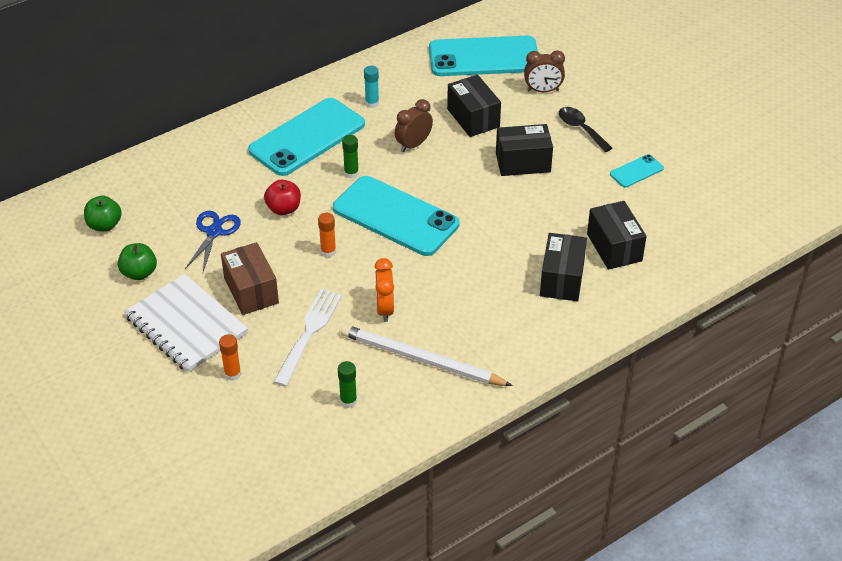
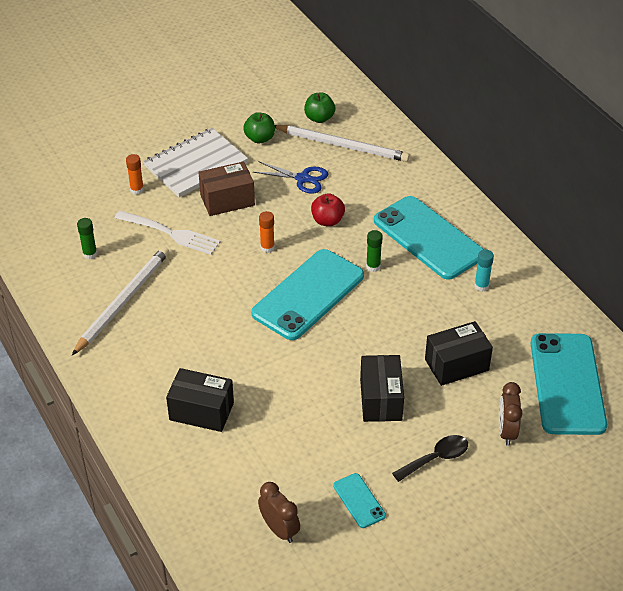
camera: 95 degrees right, 0 degrees up
orange clock [374,258,394,322] -> none
brown clock [395,99,433,152] -> brown clock moved to [258,482,300,543]
black box [587,201,647,270] -> none
none -> white pencil [275,125,410,162]

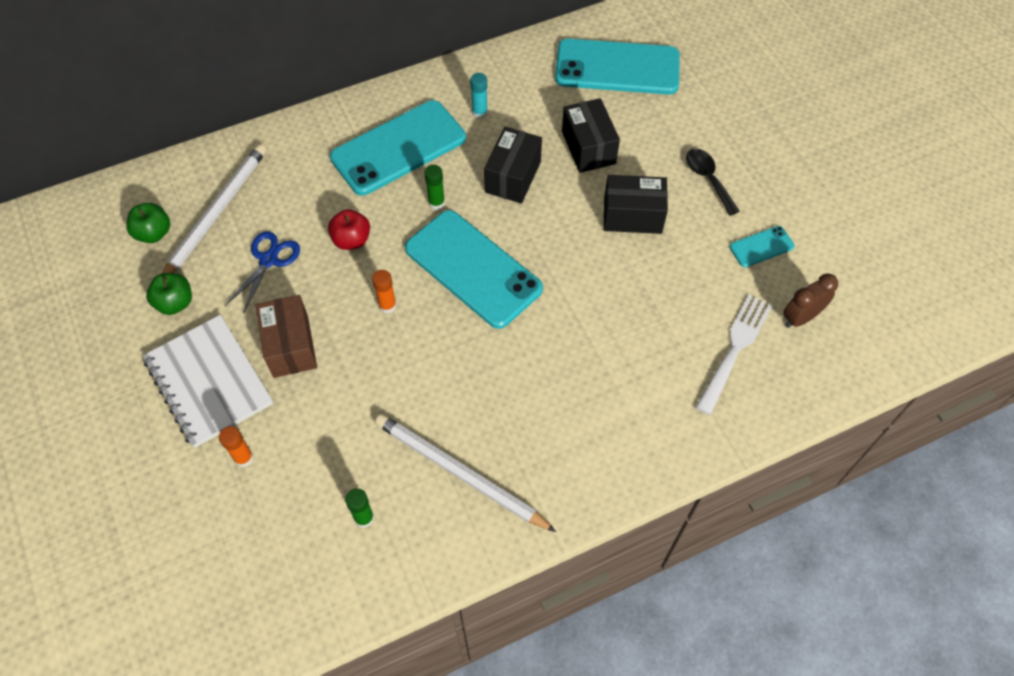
camera: 85 degrees left, 15 degrees up
white fork [115,211,220,255] -> white fork moved to [695,295,772,415]
black box [166,368,234,432] -> black box moved to [484,127,542,204]
brown clock [499,382,522,446] -> none

